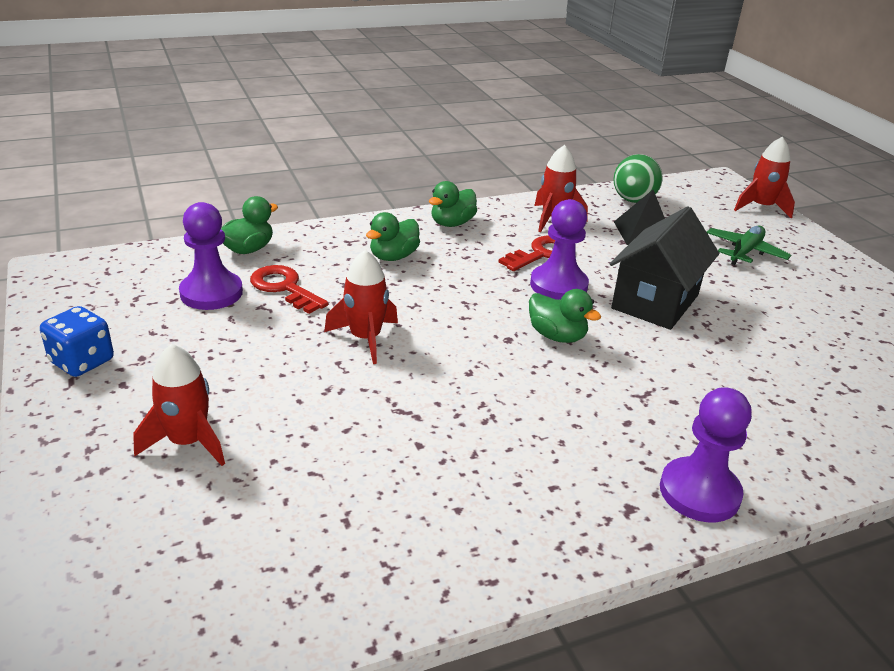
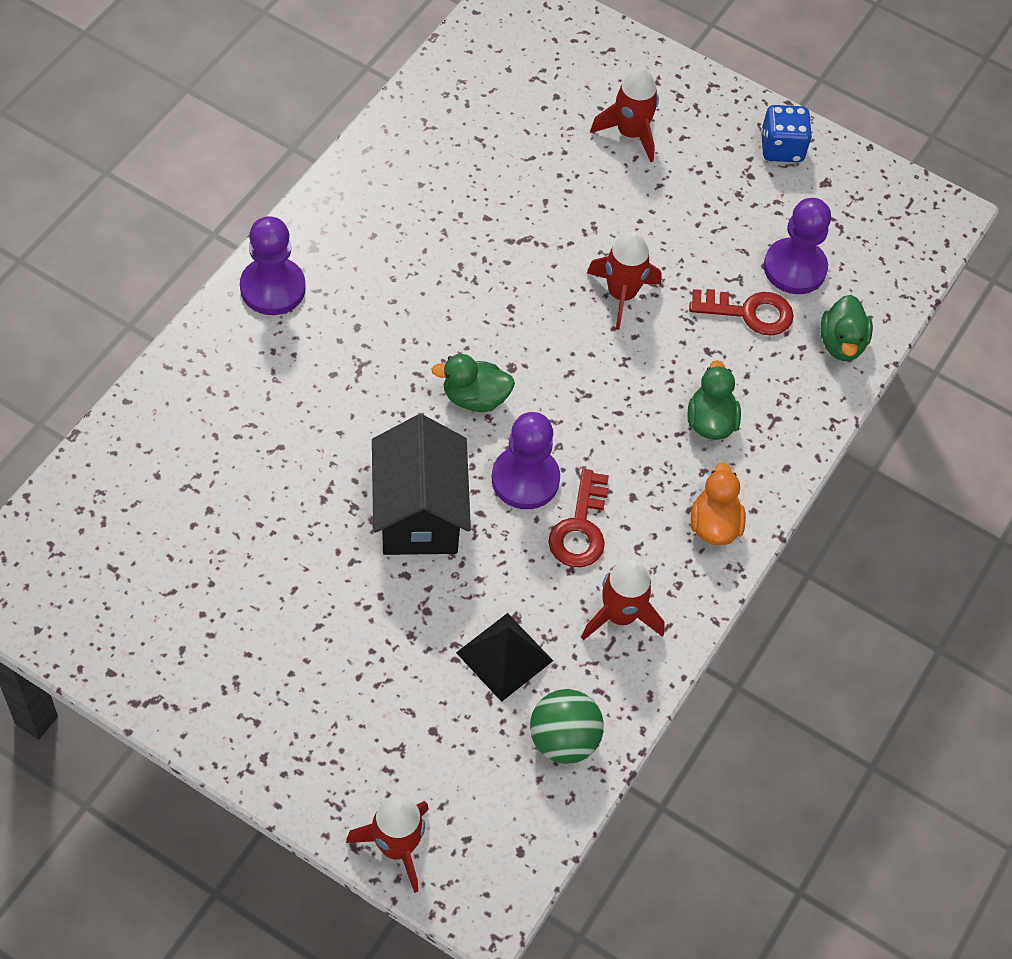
camera: 140 degrees right, 25 degrees up
green duck [429,181,477,227] -> orange duck [690,463,746,545]
green plane [707,226,791,265] -> none

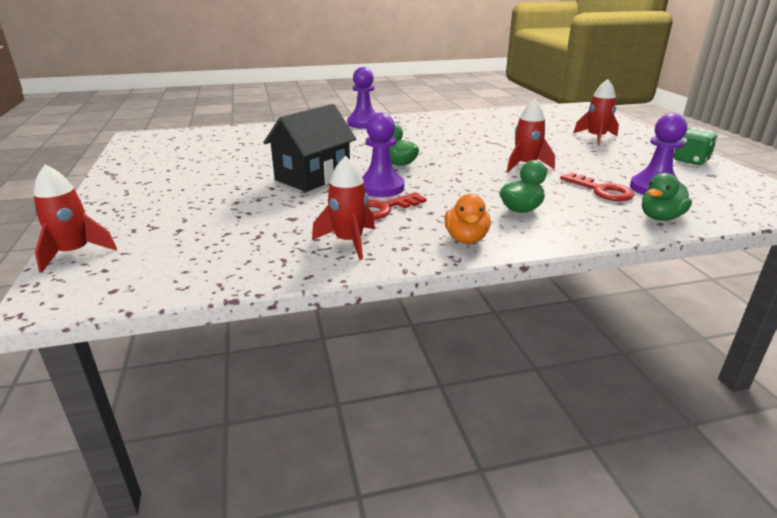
camera: 50 degrees right, 30 degrees down
black pyramid [456,613,553,702] -> none
green ball [530,689,604,764] -> none
orange duck [690,463,746,545] -> orange duck turned 135 degrees clockwise [445,194,491,244]
blue dice [761,105,812,162] -> green dice [674,128,717,165]

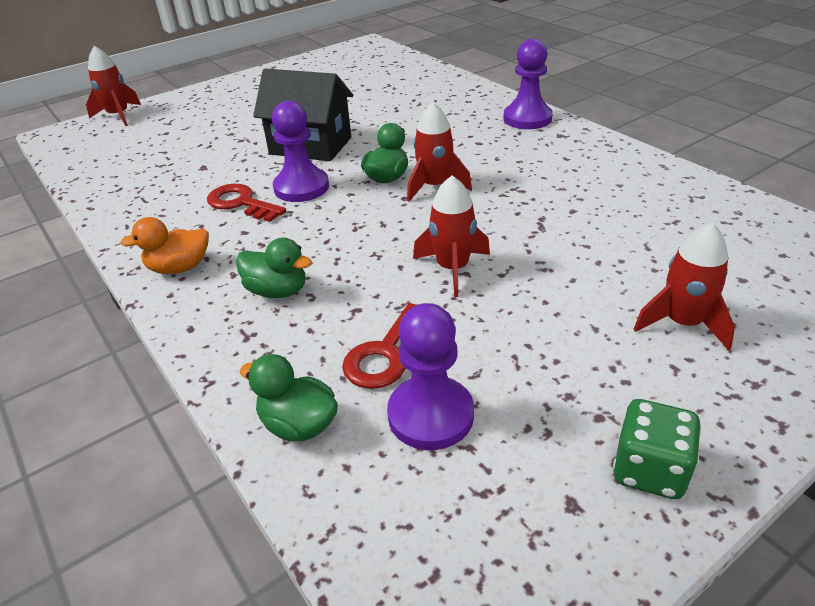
camera: 70 degrees right, 10 degrees up
red rocket [312,156,375,260] -> red rocket moved to [407,102,472,202]

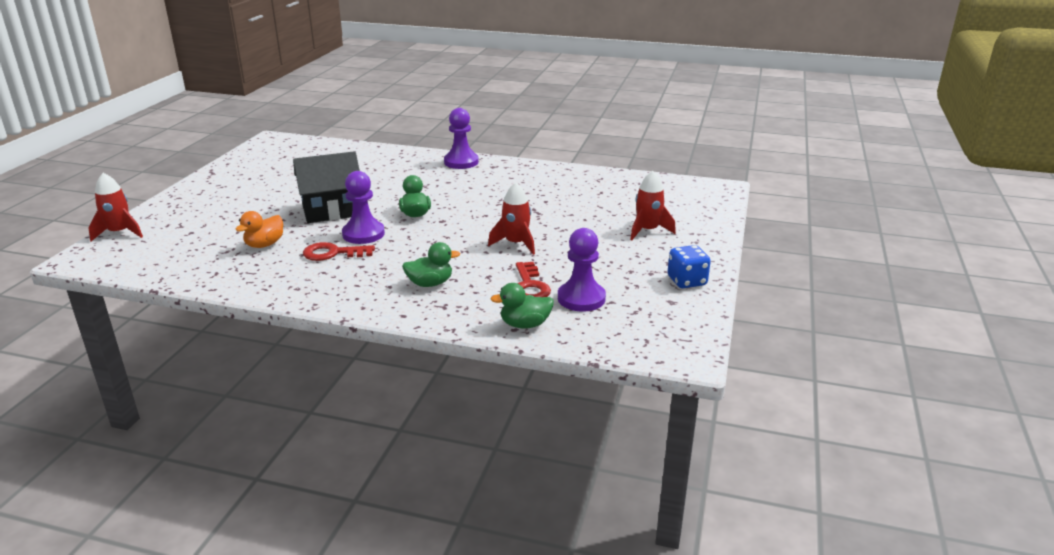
camera: 40 degrees left, 10 degrees down
orange duck [120,217,209,274] -> orange duck moved to [235,211,283,248]
red rocket [407,102,472,202] -> none
green dice [613,399,701,499] -> blue dice [668,245,711,288]

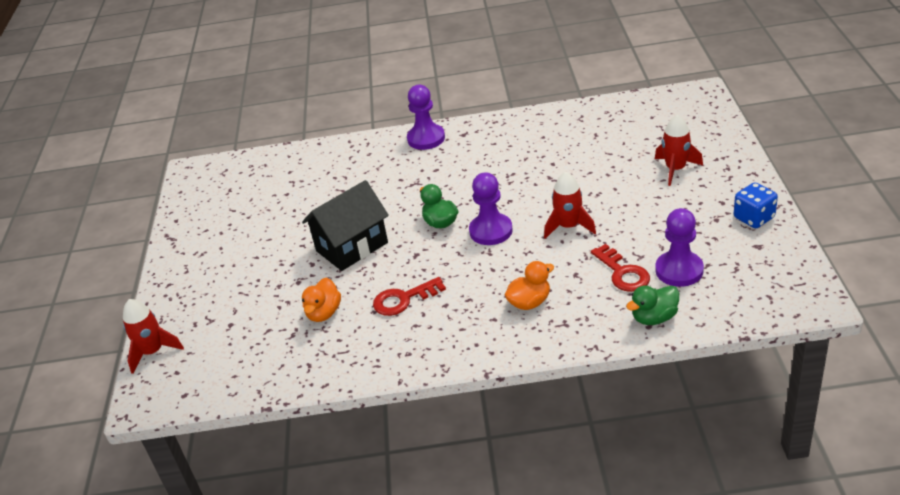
camera: 15 degrees left, 10 degrees up
purple pawn [342,171,385,244] -> purple pawn moved to [469,172,513,245]
green duck [402,242,460,287] -> orange duck [505,261,554,310]

